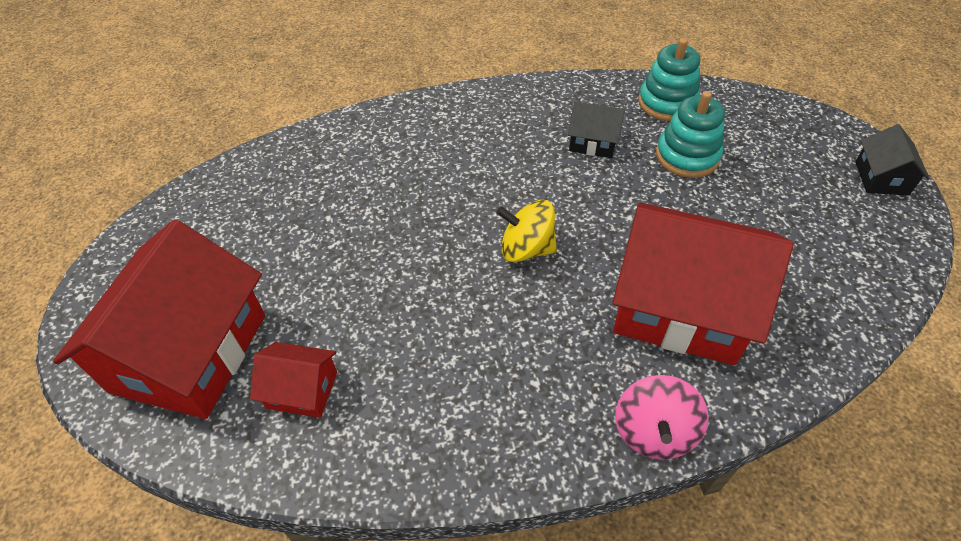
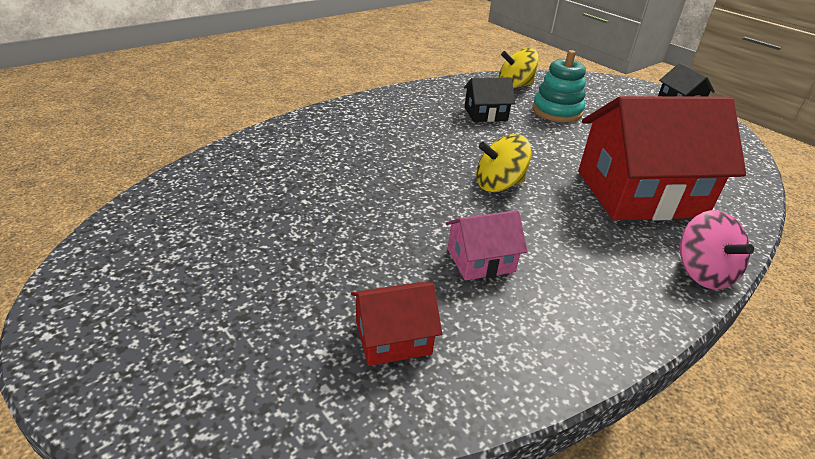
camera: 30 degrees left, 15 degrees down
red house [53,220,265,419] -> none
turquoise stacking toy [638,38,700,121] -> yellow spinning top [498,48,539,88]
none -> pink house [446,210,528,281]

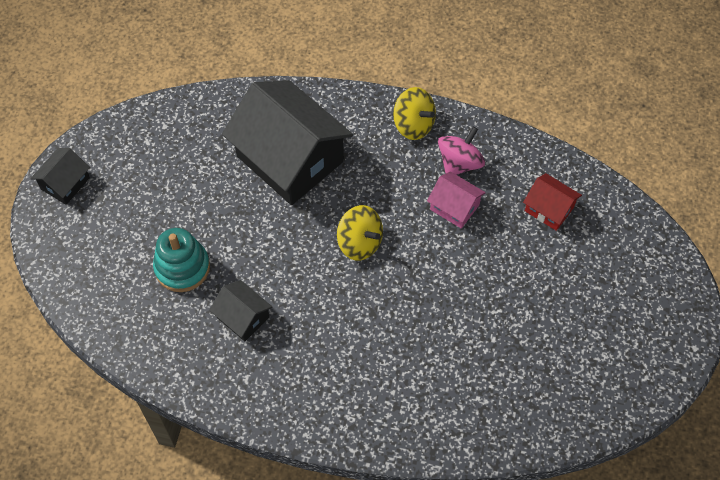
camera: 125 degrees left, 25 degrees up
yellow spinning top [498,48,539,88] -> yellow spinning top moved to [393,87,436,140]
red house [578,96,746,221] -> black house [222,80,353,205]
pink spinning top [680,210,754,289] -> pink spinning top moved to [438,126,485,175]

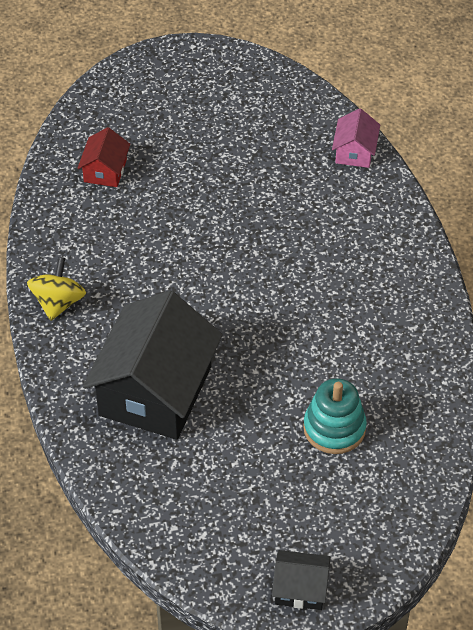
camera: 115 degrees left, 10 degrees down
black house [209,280,272,341] -> none
yellow spinning top [337,205,383,260] -> none
pink house [427,171,486,229] -> pink house moved to [332,108,380,168]
pink spinning top [438,126,485,175] -> none

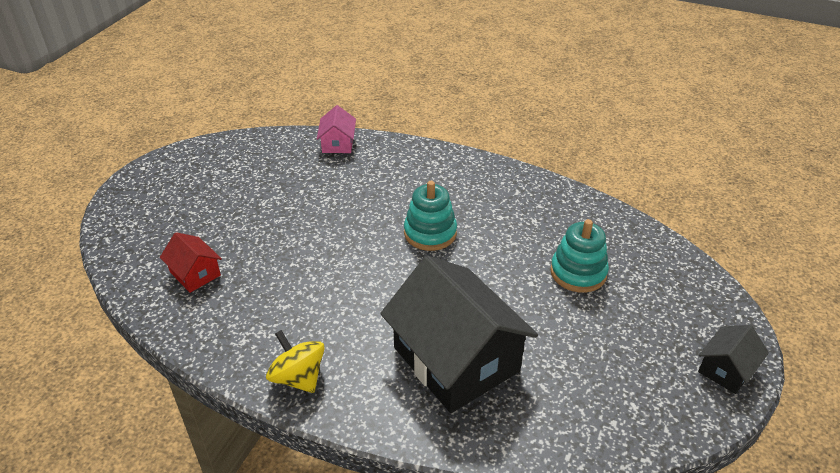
camera: 55 degrees left, 10 degrees down
pink house [332,108,380,168] -> pink house turned 45 degrees clockwise [317,105,356,153]
none -> turquoise stacking toy [404,181,457,251]

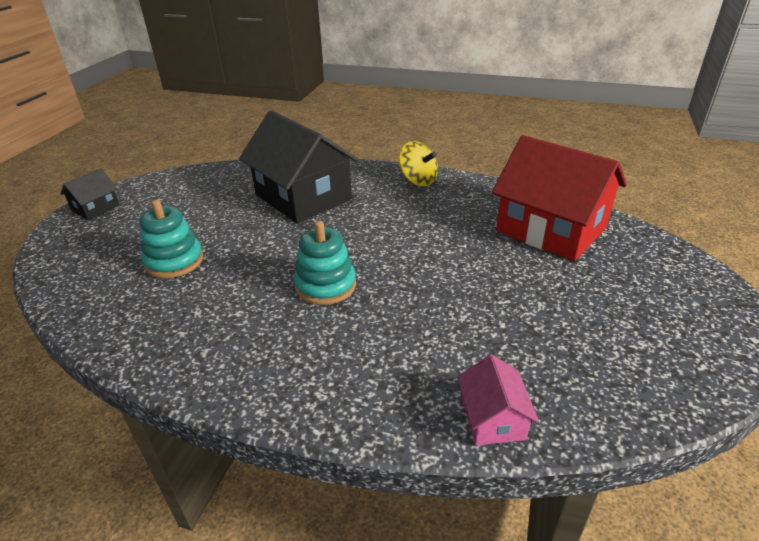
camera: 175 degrees right, 5 degrees down
red house [160,232,222,293] -> red house [492,135,627,261], size x2.20

